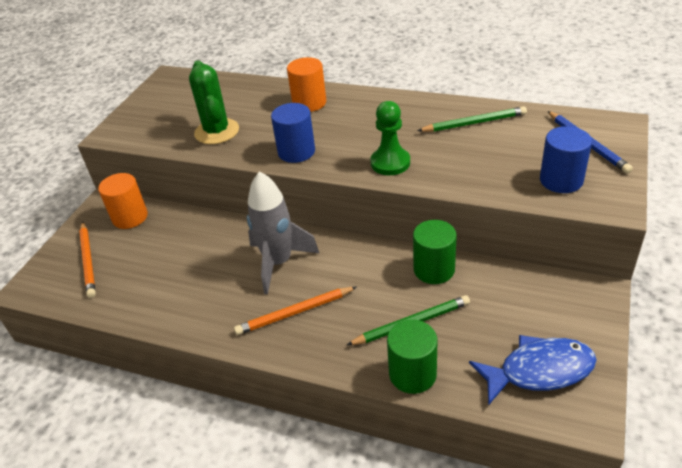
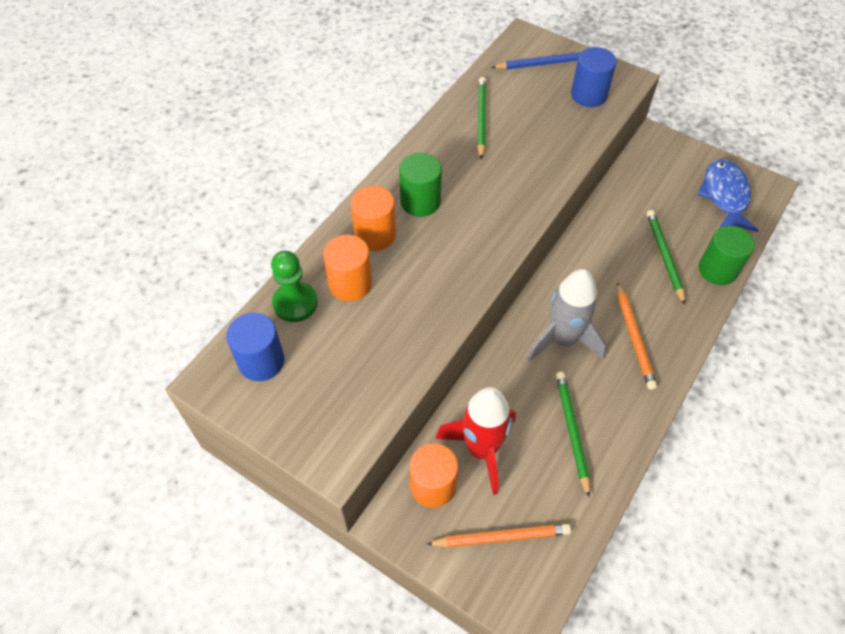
camera: 80 degrees left, 15 degrees up
green cactus [189,61,239,144] -> none
blue cylinder [271,103,315,163] -> blue cylinder moved to [226,312,284,381]
green pawn [371,101,410,175] -> green pawn moved to [271,251,318,322]
green cylinder [413,220,457,284] -> green cylinder moved to [399,153,442,217]
none -> orange cylinder [323,235,372,301]
none -> red rocket [436,387,516,495]
none -> green pencil [556,372,590,498]

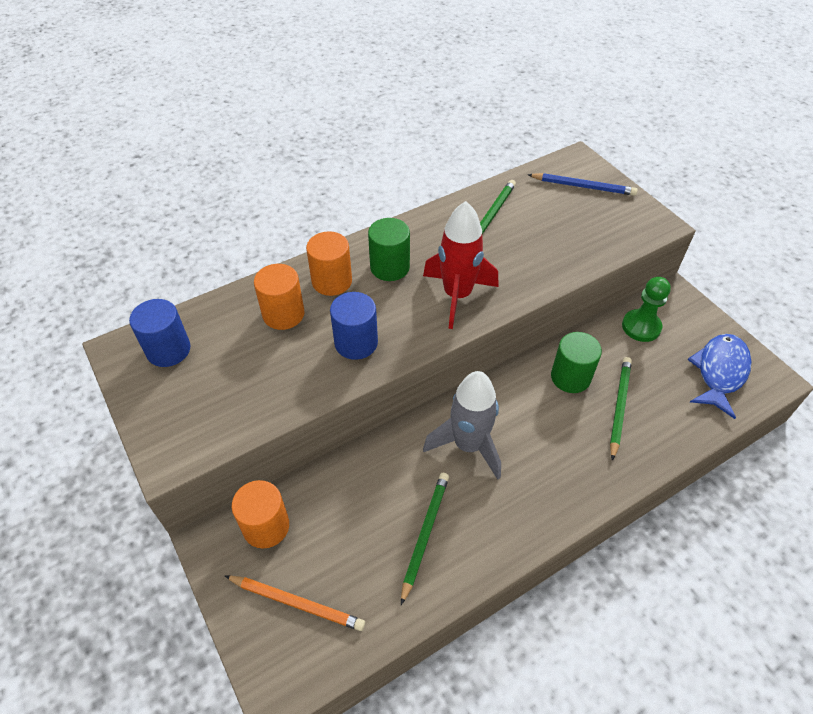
camera: 25 degrees right, 5 degrees down
green pawn [271,251,318,322] -> green pawn moved to [622,277,671,342]
red rocket [436,387,516,495] -> red rocket moved to [423,201,499,329]
blue cylinder [571,47,617,107] -> blue cylinder moved to [330,292,378,360]
orange pencil [617,282,657,390] -> none
green cylinder [699,226,754,285] -> green cylinder moved to [551,332,602,393]

